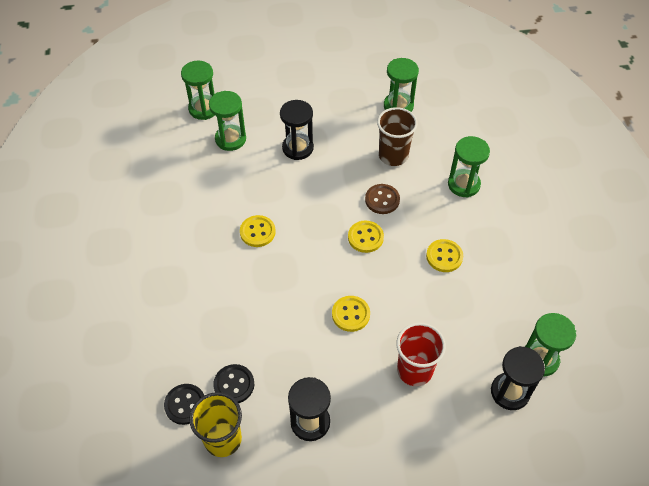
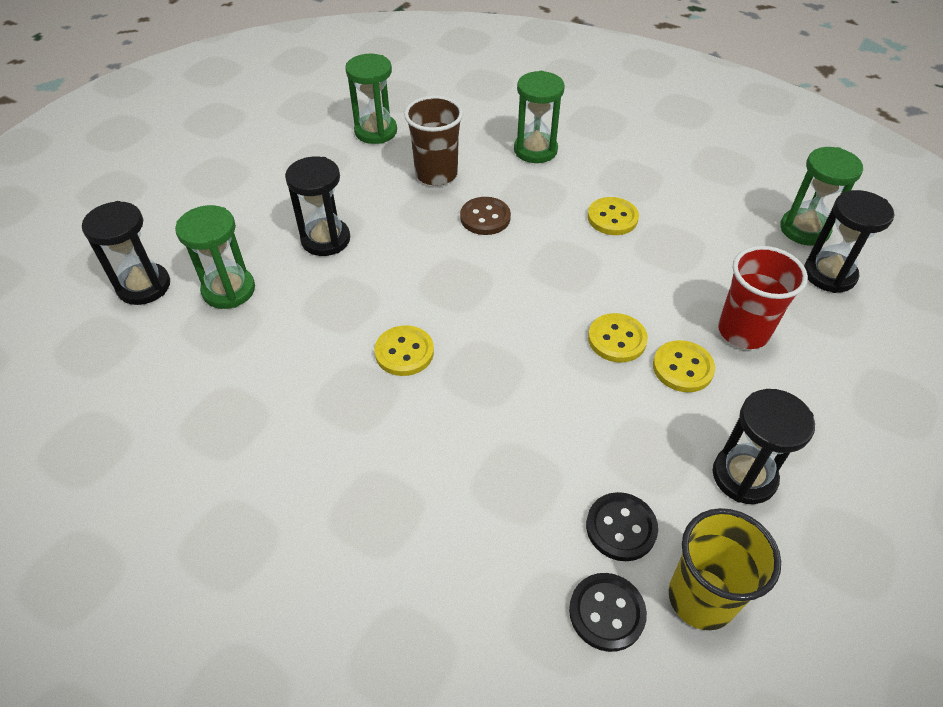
camera: 50 degrees left, 5 degrees down
green hourglass [181,61,215,120] -> black hourglass [82,201,170,305]
yellow button [348,221,384,253] -> yellow button moved to [653,340,715,392]

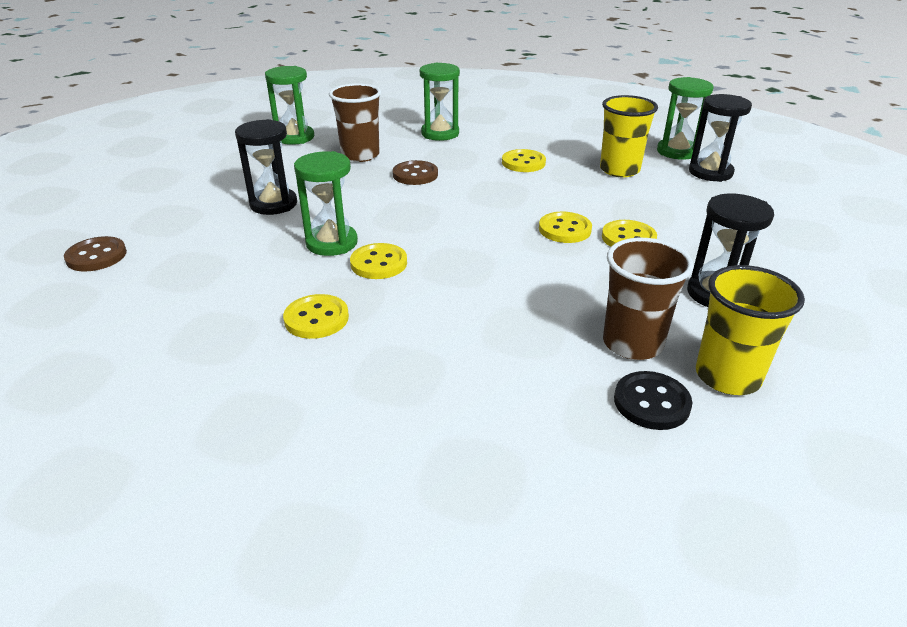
camera: 15 degrees left, 15 degrees down
black hourglass [82,201,170,305] -> brown button [64,236,127,272]
green hourglass [175,205,255,309] -> green hourglass moved to [294,151,358,256]
black button [586,492,658,561] -> brown cup [603,238,694,360]
red cup [718,246,808,349] -> none
none -> yellow button [283,294,349,339]
none -> yellow cup [600,95,658,177]

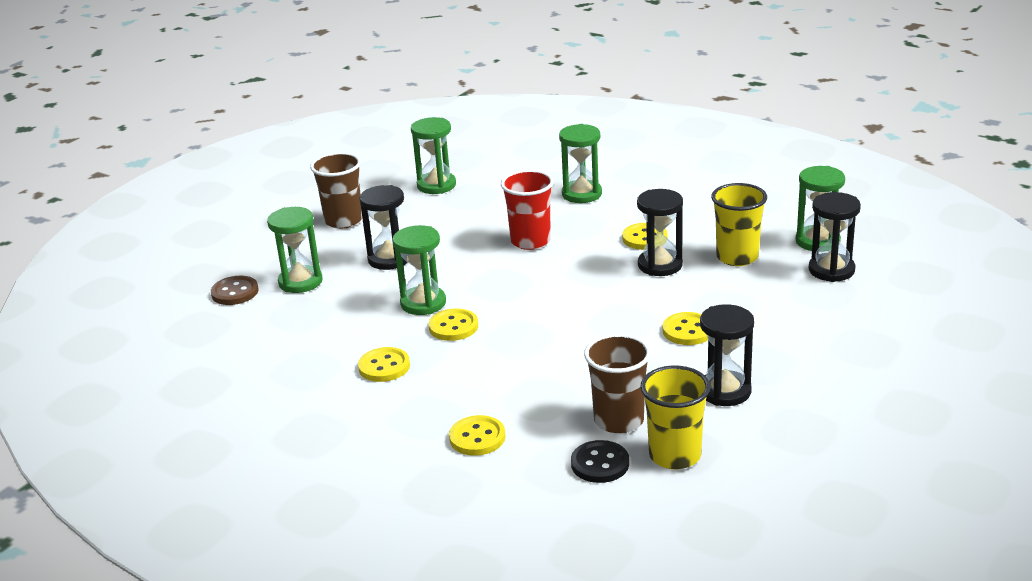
camera: 20 degrees right, 5 degrees down
brown cup [329,83,381,162] -> brown cup moved to [310,152,362,229]
brown button [393,160,438,185] -> red cup [501,170,554,250]
yellow button [539,212,592,243] -> yellow button moved to [449,415,506,456]
none -> green hourglass [267,207,323,293]
none -> black hourglass [637,189,683,276]

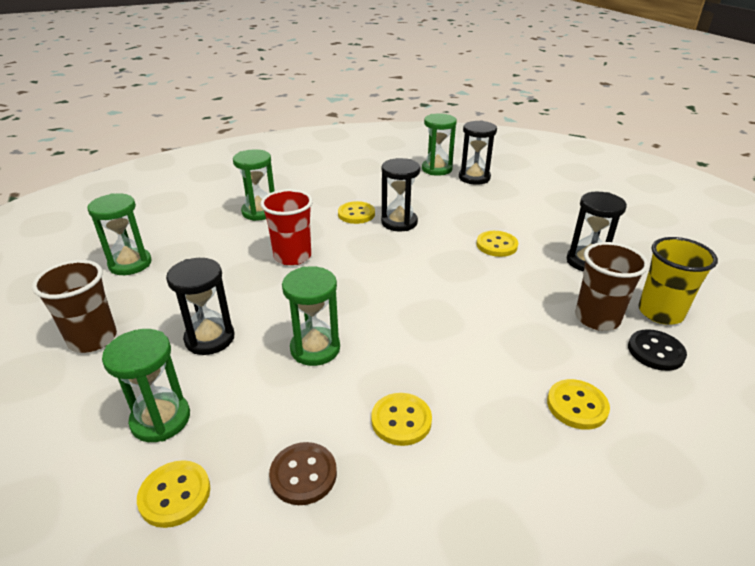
camera: 60 degrees left, 5 degrees up
brown button [211,276,259,305] -> brown button moved to [269,442,337,505]
yellow button [429,308,478,341] -> yellow button moved to [137,460,210,528]
yellow cup [711,183,767,266] -> none

